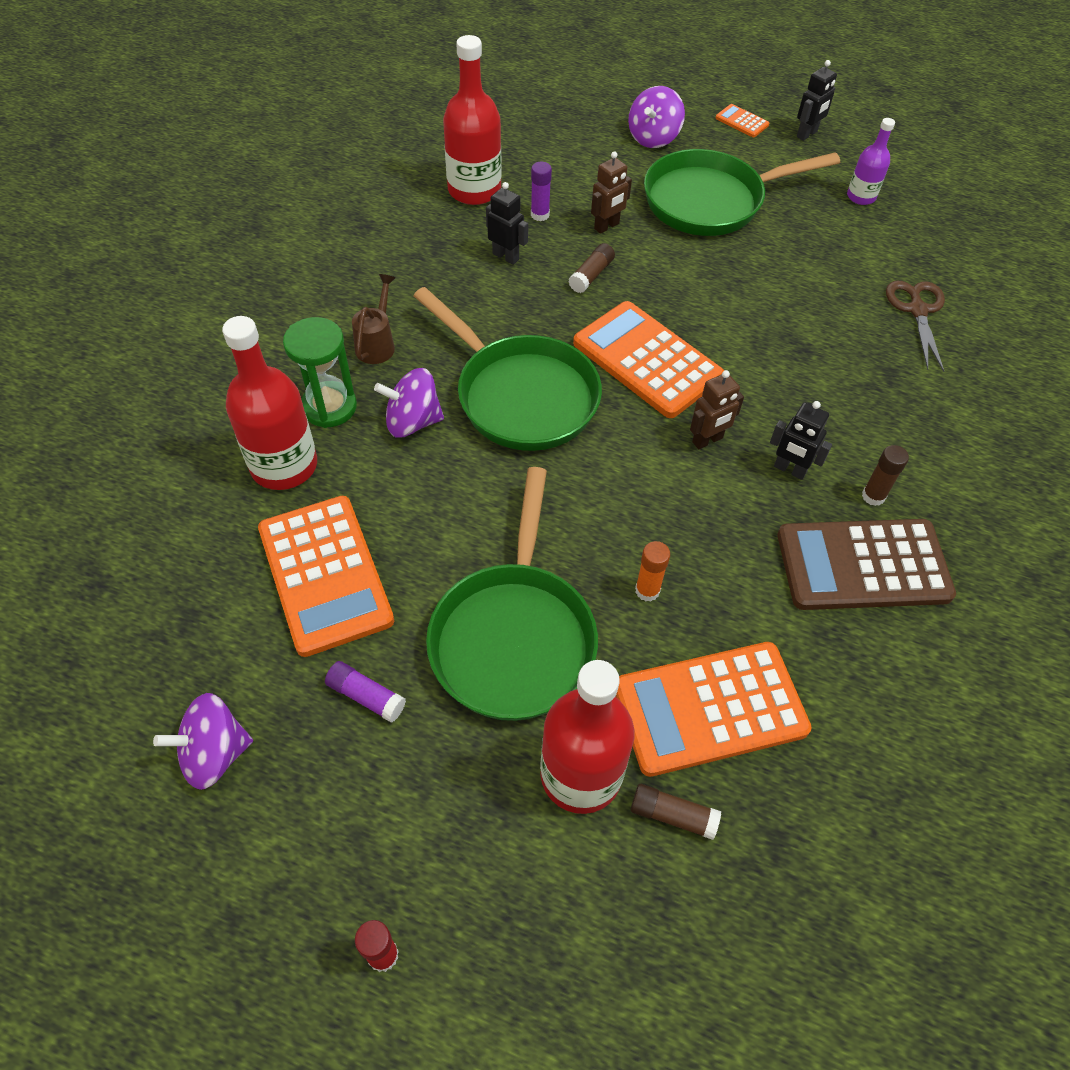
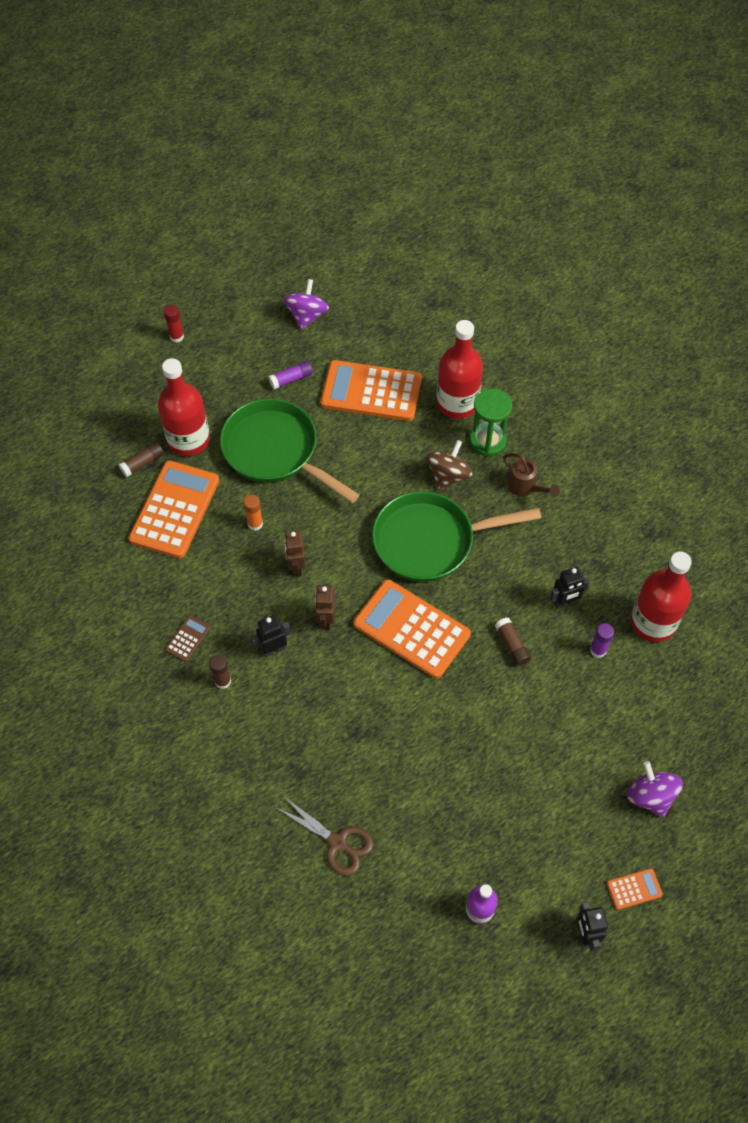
camera: 125 degrees right, 5 degrees up
purple spinning top [374,368,444,437] -> brown spinning top [426,440,473,491]
orange calculator [573,301,724,418] -> orange calculator turned 135 degrees counterclockwise [353,579,471,679]
brown robot [591,151,632,234] -> brown robot moved to [284,531,306,577]
green pan [644,149,840,236] -> none
brown calculator [777,519,956,610] -> brown calculator [165,615,211,662], size x0.43

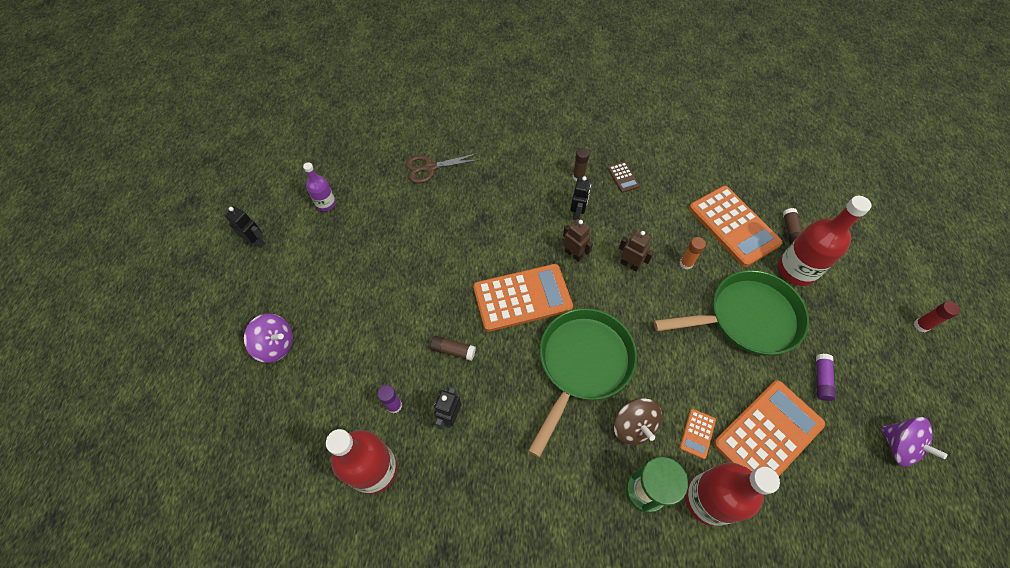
camera: 130 degrees right, 0 degrees up
brown watering can [503,453,560,497] -> none
orange calculator [607,868,663,910] -> orange calculator moved to [680,409,716,459]

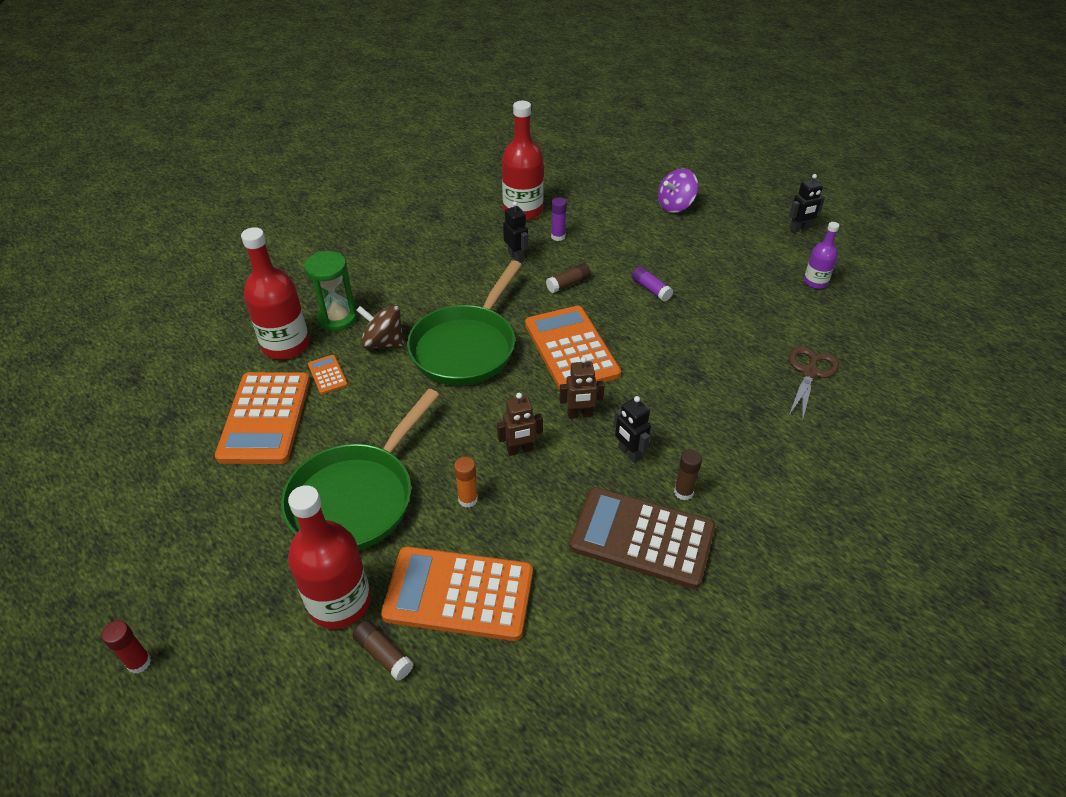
camera: 130 degrees right, 15 degrees down
orange calculator [473,264,573,332] -> orange calculator turned 135 degrees clockwise [525,306,621,390]
green pan [528,308,637,458] -> green pan turned 45 degrees clockwise [407,260,522,385]
brown calculator [607,162,640,193] -> brown calculator [570,487,715,589], size x2.33
purple glue stick [816,354,836,401] -> purple glue stick moved to [632,266,673,302]
purple spinning top [881,417,947,467] -> none

